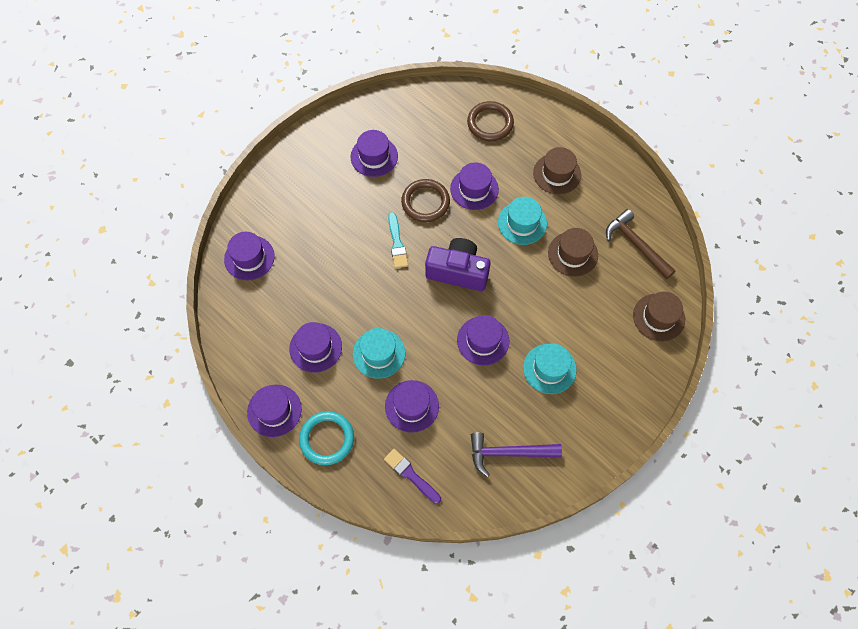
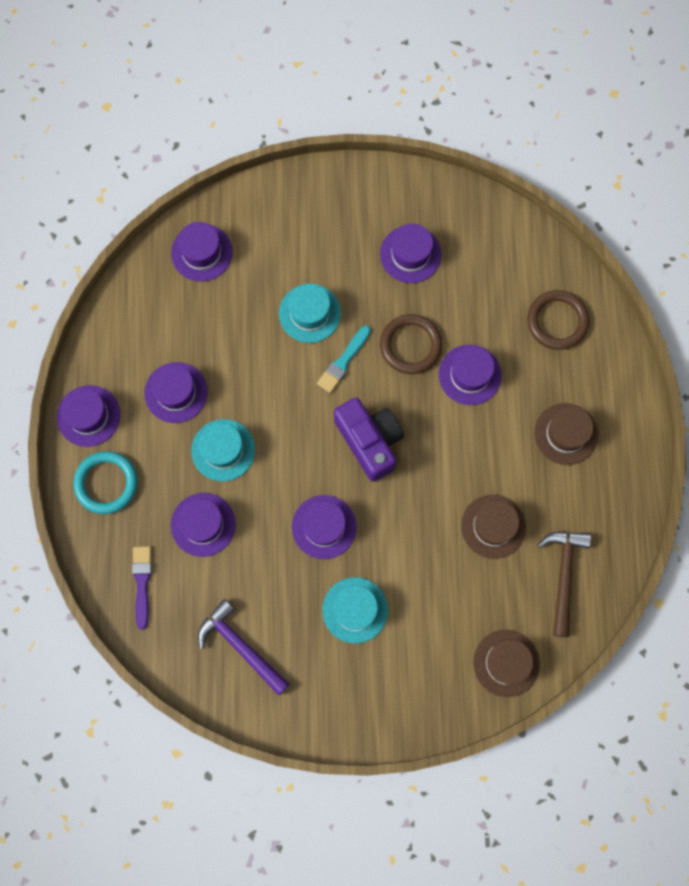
camera: 45 degrees right, 10 degrees up
turquoise hat [498,197,547,245] -> turquoise hat moved to [279,283,341,343]

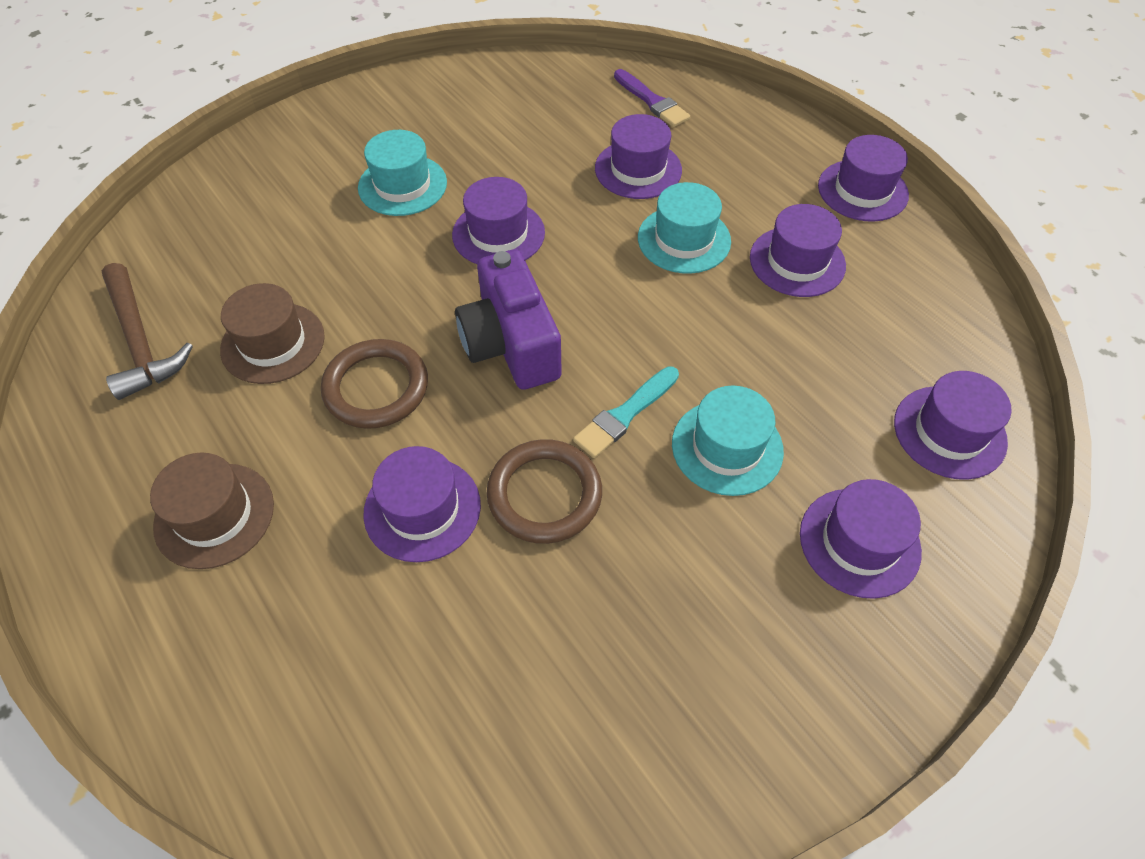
camera: 145 degrees right, 20 degrees down
turquoise ring [73,451,138,514] -> none
purple hammer [198,599,290,696] -> none
turquoise brush [317,325,371,393] -> turquoise brush turned 135 degrees counterclockwise [573,366,679,458]
purple camera [334,398,404,482] -> purple camera turned 45 degrees clockwise [455,249,562,390]
purple hat [380,224,442,283] -> purple hat moved to [800,479,922,599]
brown hat [473,630,540,697] -> none
brown ring [527,290,589,350] -> brown ring moved to [321,339,428,429]

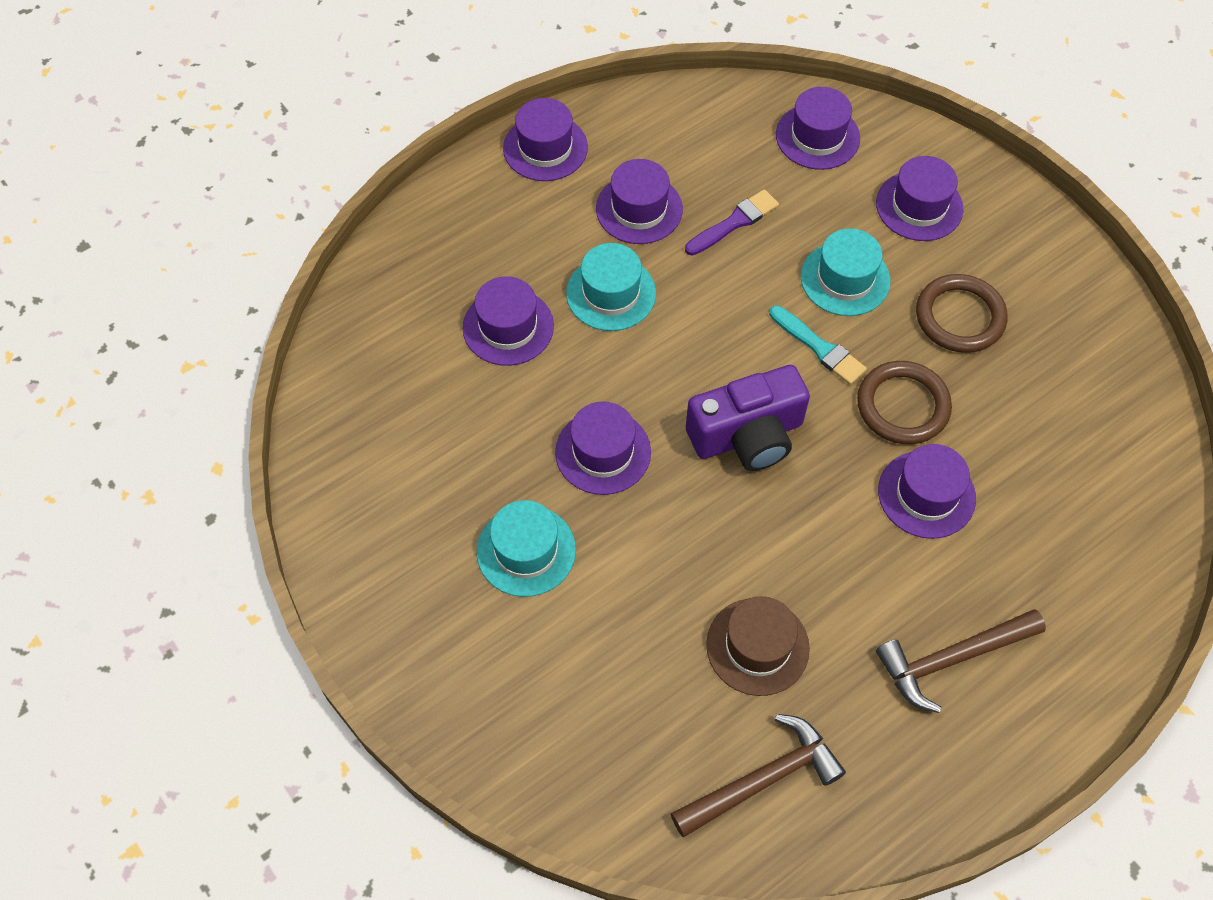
camera: 90 degrees left, 5 degrees up
brown hat [150,453,274,569] -> brown hammer [876,609,1046,713]
brown ring [321,339,428,429] -> brown ring moved to [916,274,1007,353]
purple brush [614,69,690,127] -> purple brush moved to [685,189,779,256]

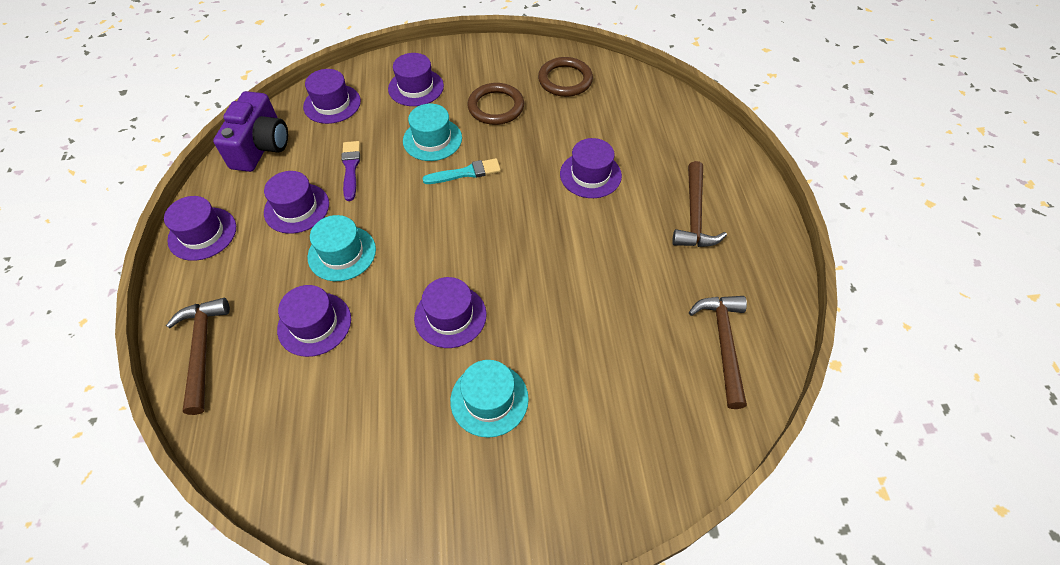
camera: 60 degrees left, 5 degrees down
purple camera [686,365,810,471] -> purple camera moved to [213,91,288,172]
brown hat [706,596,810,696] -> none
brown ring [857,361,952,444] -> brown ring moved to [538,57,593,97]
none -> brown hammer [166,298,230,415]

